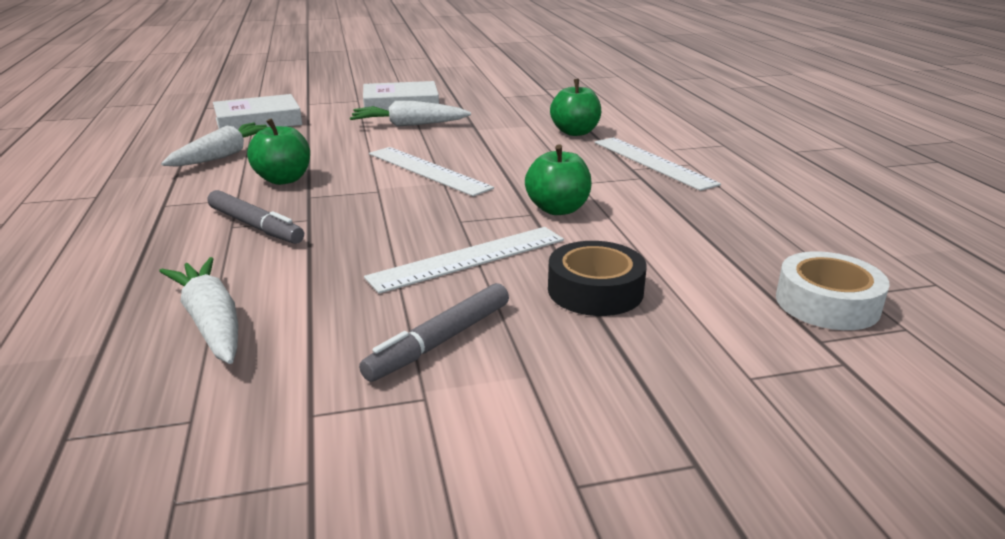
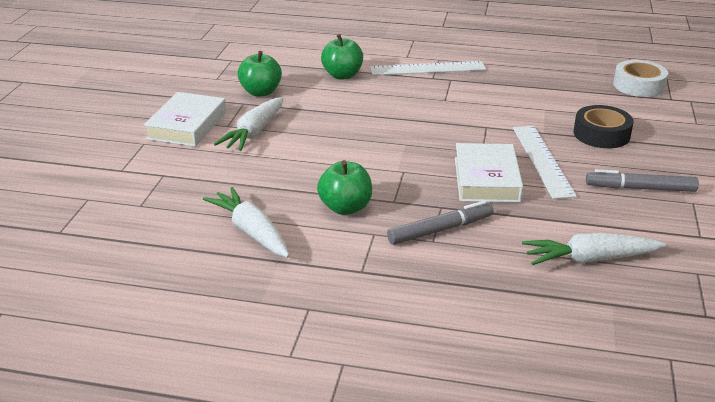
camera: 65 degrees left, 5 degrees up
white book [213,94,302,130] -> white book moved to [455,143,523,203]
grey marker [359,283,509,382] -> grey marker turned 120 degrees clockwise [586,169,699,192]
white ruler [369,147,494,196] -> none
green apple [525,144,592,215] -> green apple moved to [238,51,282,97]

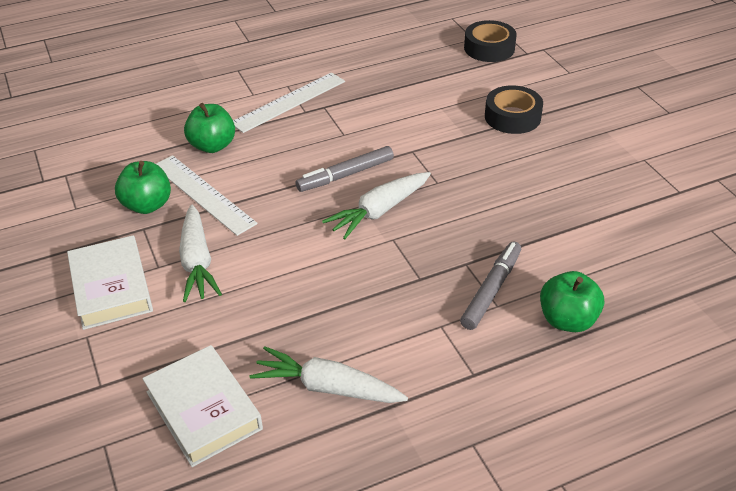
camera: 35 degrees left, 10 degrees up
green apple [317,160,372,215] -> green apple moved to [540,271,604,332]
white book [455,143,523,203] -> white book moved to [142,345,263,467]
white ruler [513,126,577,199] -> white ruler moved to [156,155,258,236]
white carrot [522,233,666,265] -> white carrot moved to [322,172,431,239]
grey marker [586,169,699,192] -> grey marker moved to [296,146,394,192]
white tape [613,60,668,97] -> black tape [464,20,517,62]

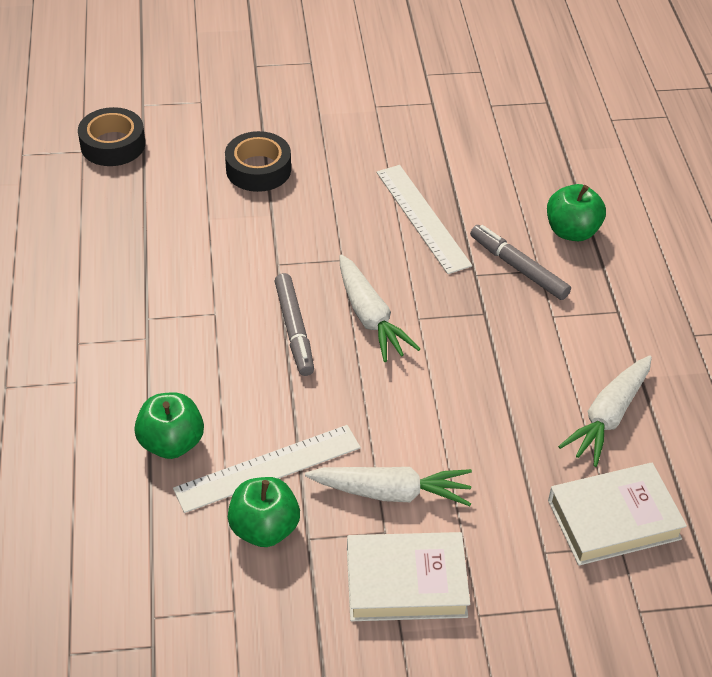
camera: 75 degrees left, 5 degrees up
white ruler [233,73,345,133] -> white ruler moved to [377,165,472,274]

